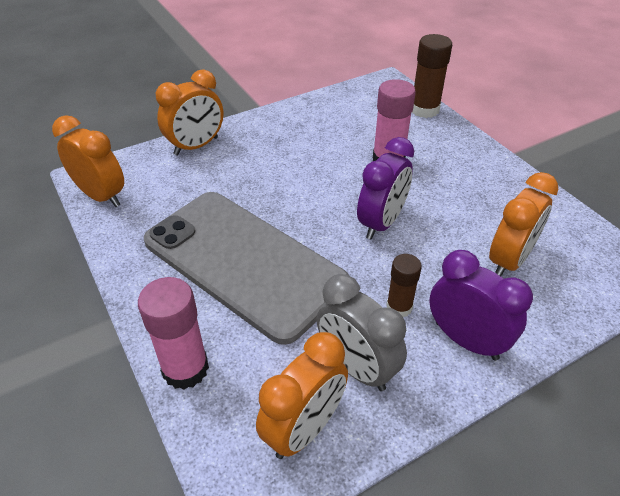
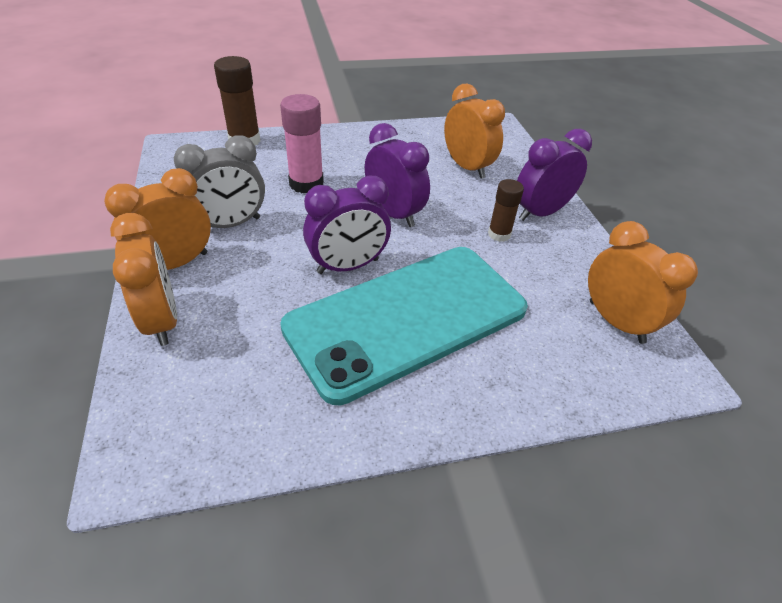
camera: 75 degrees left, 0 degrees up
orange clock [52,115,124,207] -> orange clock moved to [104,168,211,270]
pink glue stick [138,277,209,389] -> none
grey phone [144,192,349,345] -> turquoise phone [280,247,528,406]
grey clock [317,274,407,391] -> grey clock moved to [174,135,265,228]
none -> purple clock [303,176,391,274]

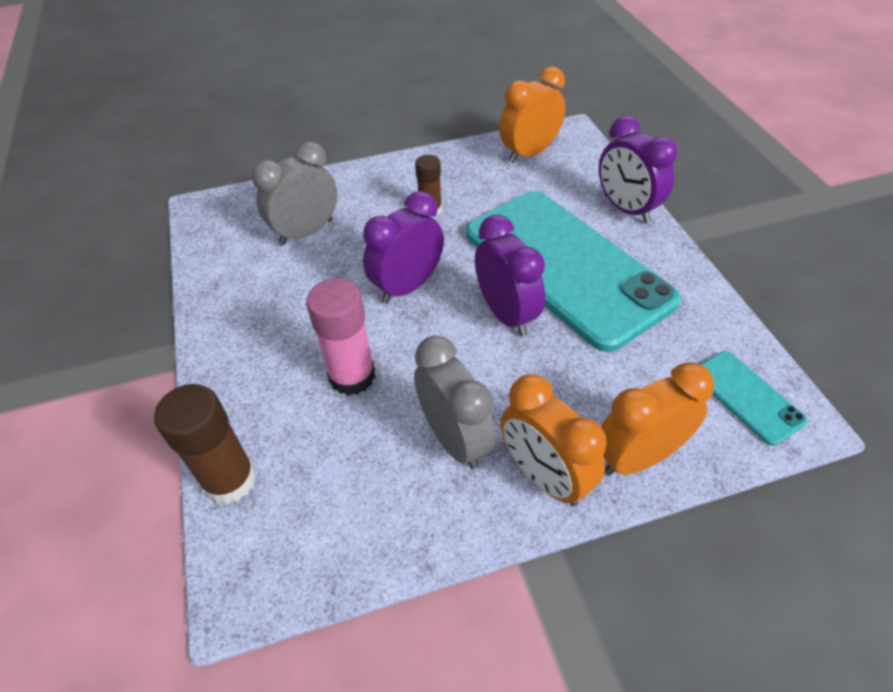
camera: 90 degrees left, 5 degrees up
orange clock [444,84,505,178] -> grey clock [252,141,338,245]
purple clock [517,129,592,221] -> purple clock moved to [599,116,678,223]
none -> turquoise phone [701,351,807,446]

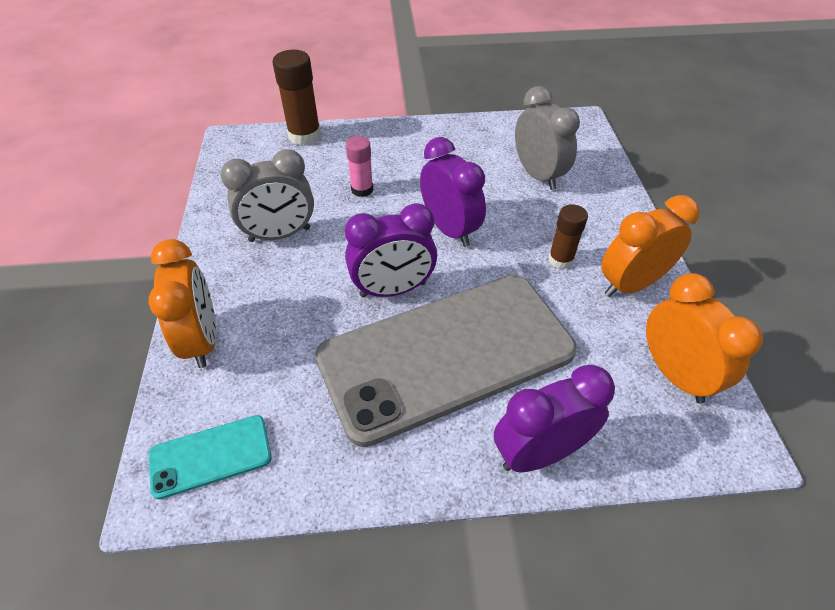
camera: 100 degrees right, 0 degrees up
pink glue stick [306,278,375,396] -> pink glue stick [346,136,373,197], size x0.62
turquoise phone [466,191,681,352] -> grey phone [315,275,577,447]
orange clock [500,374,607,506] -> orange clock moved to [601,195,700,297]

